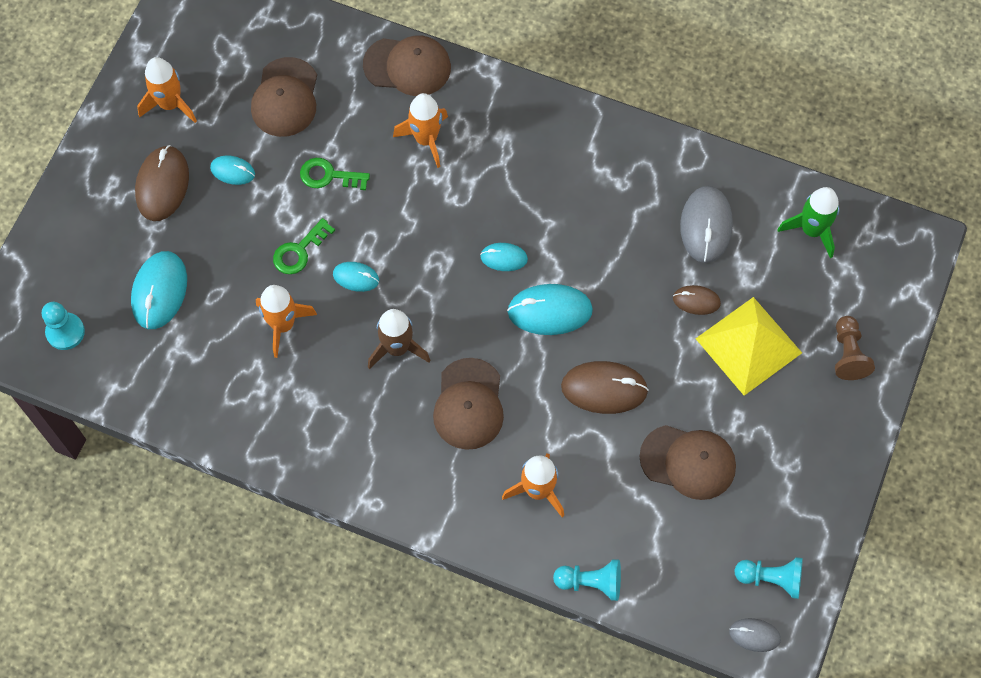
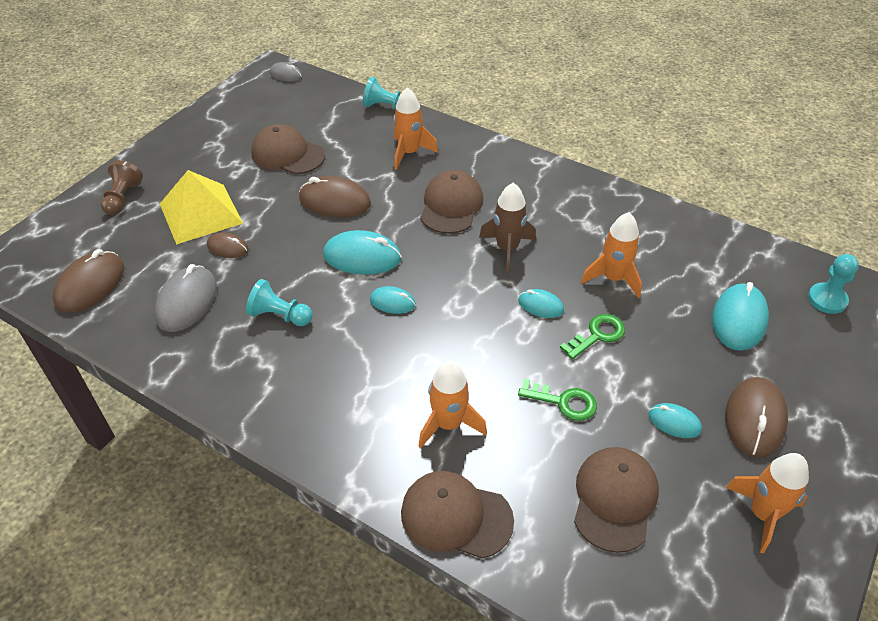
camera: 170 degrees left, 20 degrees down
turquoise pawn [734,557,803,599] -> turquoise pawn moved to [246,279,313,326]
green rocket [778,187,839,258] -> brown mouse [53,249,124,313]

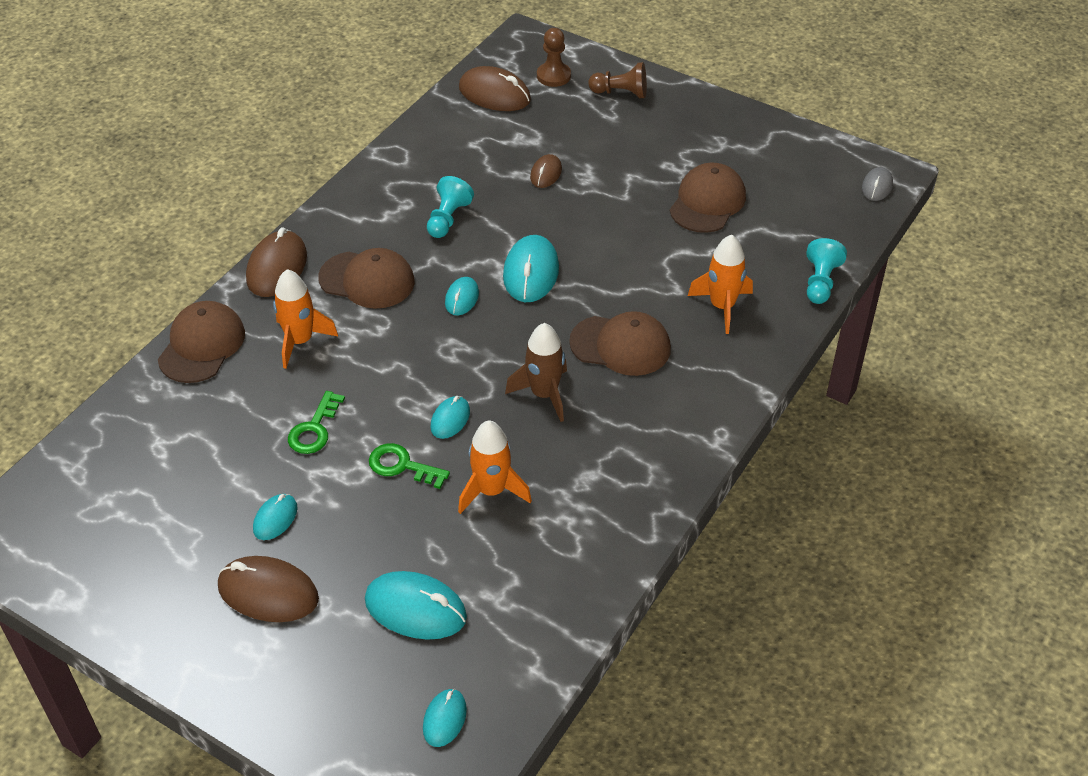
camera: 90 degrees right, 0 degrees up
grey mouse [154,264,217,332] -> none
yellow pyramid [160,170,243,244] -> none
brown mouse [299,176,371,217] -> brown mouse moved to [246,227,307,297]
green key [560,314,625,359] -> green key turned 150 degrees clockwise [369,443,450,489]
brown cap [574,447,659,553] -> brown cap moved to [318,248,415,309]
orange rocket [725,453,809,554] -> none
turquoise pawn [808,254,859,314] -> turquoise mouse [423,689,467,747]
none -> brown pawn [537,28,571,87]

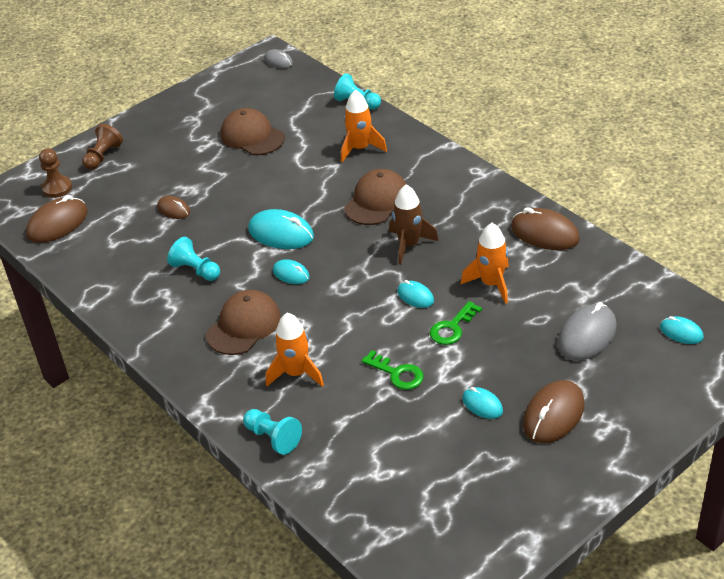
camera: 70 degrees left, 5 degrees down
brown cap [158,301,245,383] -> turquoise pawn [243,409,302,455]
brown mouse [246,227,307,297] -> brown mouse moved to [511,207,580,250]
turquoise mouse [365,571,467,640] -> grey mouse [558,302,617,361]

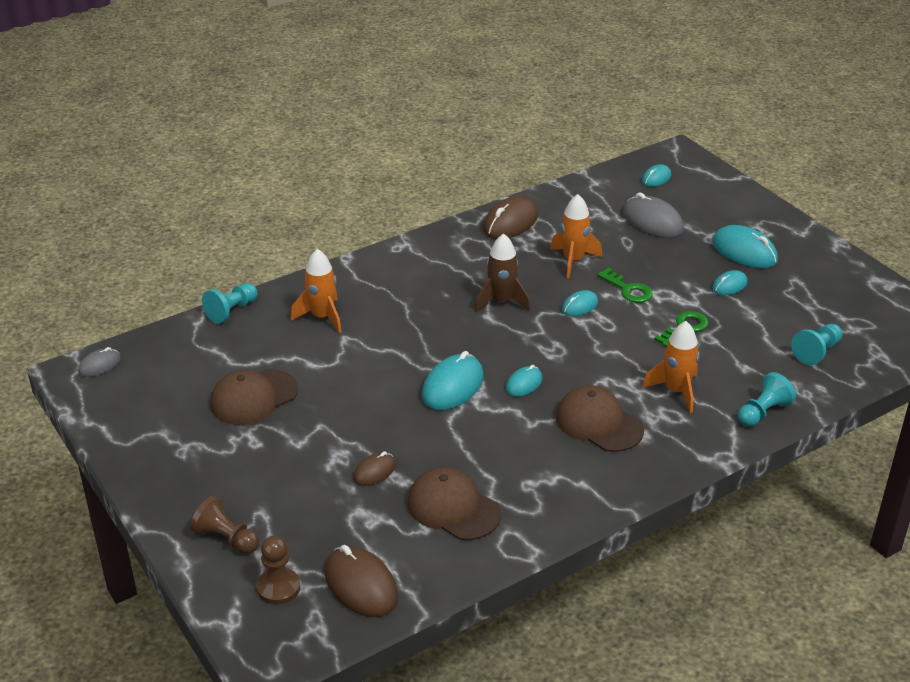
camera: 85 degrees left, 5 degrees down
turquoise pawn [167,237,220,281] -> turquoise pawn moved to [791,324,842,365]
brown cap [344,169,407,225] -> brown cap moved to [407,467,501,540]
brown mouse [523,380,584,443] -> turquoise mouse [712,225,778,268]

